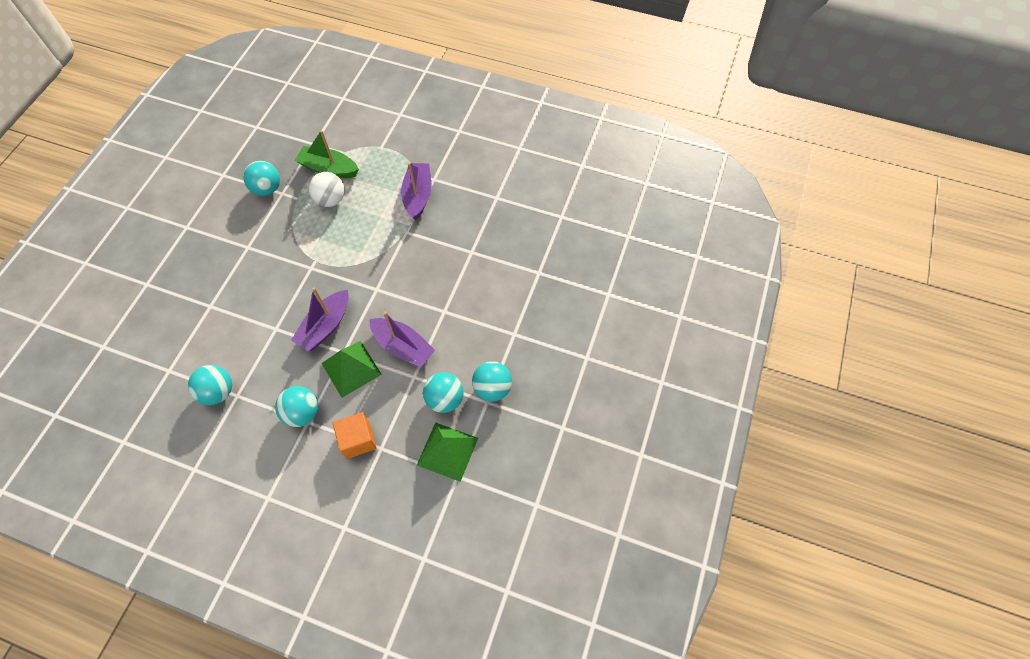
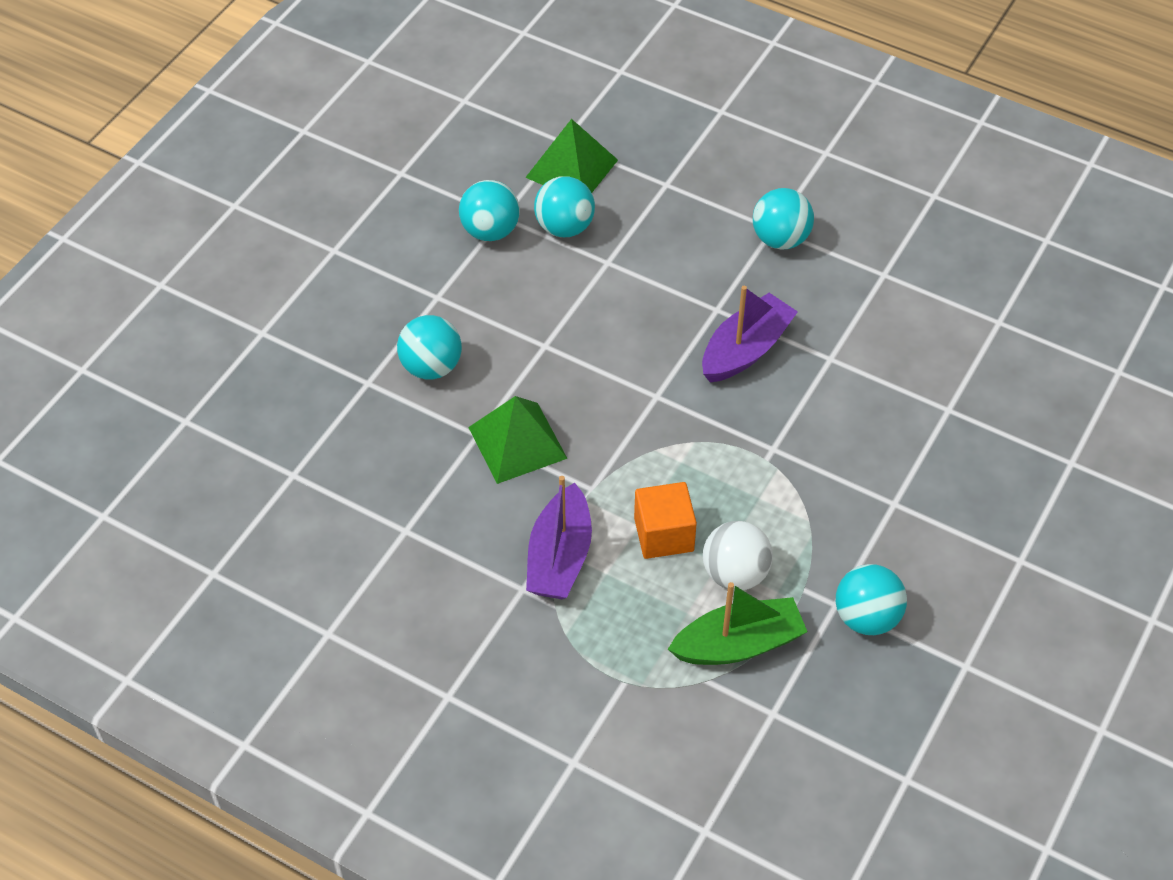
camera: 170 degrees left, 10 degrees down
turquoise ball [188,365,232,405] -> turquoise ball moved to [397,315,462,379]
green boat [295,130,359,178] -> green boat turned 45 degrees counterclockwise [668,582,807,665]
green pyramid [322,341,382,398] -> green pyramid moved to [468,396,568,484]
orange cube [333,412,377,459] -> orange cube moved to [634,482,697,559]
purple boat [369,311,435,367] -> none

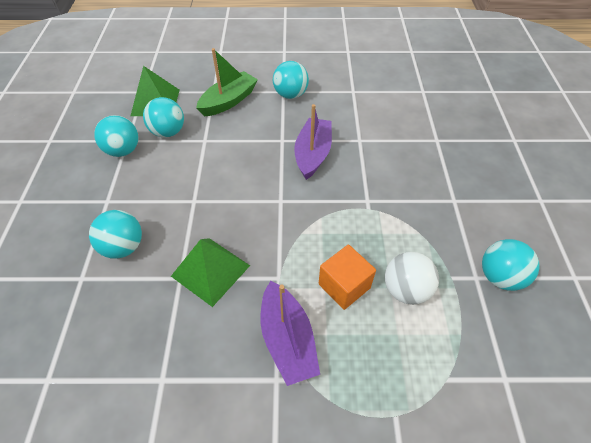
camera: 30 degrees left, 0 degrees up
green boat [668,582,807,665] -> green boat moved to [196,48,258,116]

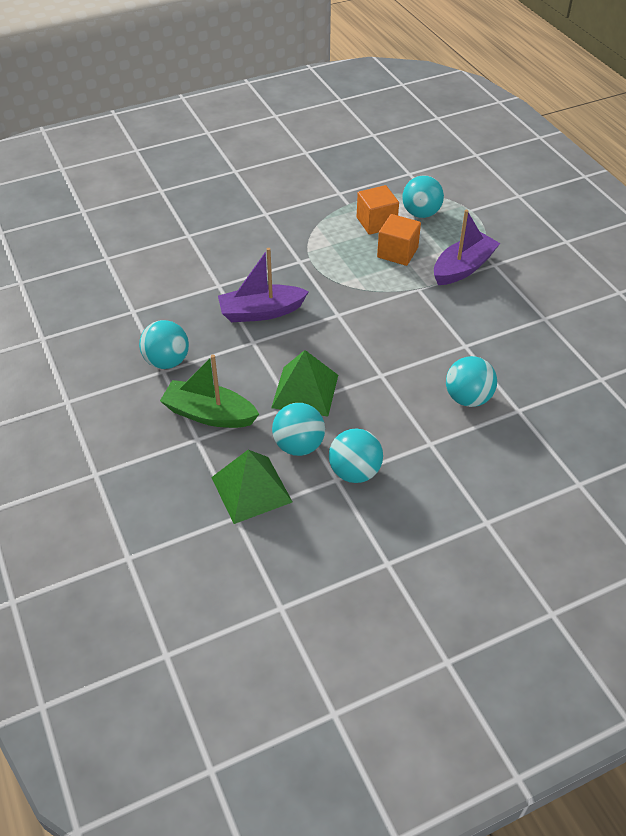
camera: 115 degrees left, 5 degrees down
green pyramid [171,238,250,307] -> green pyramid moved to [271,350,338,416]
white ball [385,252,439,305] -> orange cube [357,185,399,235]
turquoise ball [482,239,540,291] -> turquoise ball moved to [402,175,444,218]

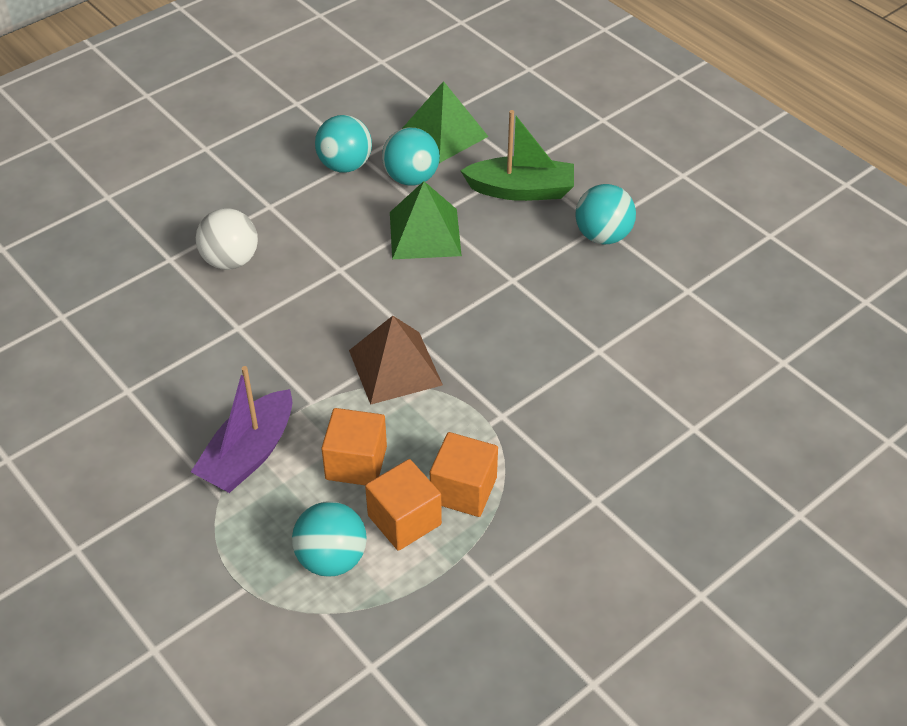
camera: 165 degrees right, 0 degrees up
purple boat [218,248,309,322] -> none
turquoise ball [446,356,497,407] -> white ball [196,208,258,270]
none -> brown pyramid [349,316,443,405]
none -> orange cube [430,432,498,517]

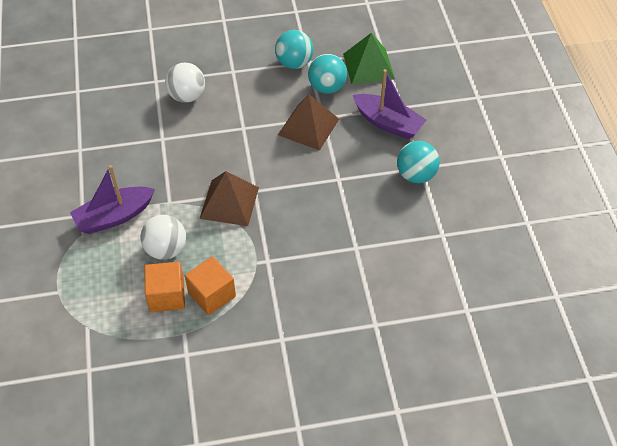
camera: 30 degrees right, 5 degrees up
turquoise ball [292,501,367,577] -> none
orange cube [321,408,387,485] -> white ball [141,215,186,260]
green pyramid [390,181,462,259] -> brown pyramid [278,94,339,151]
green boat [460,110,574,201] -> purple boat [353,69,426,139]

